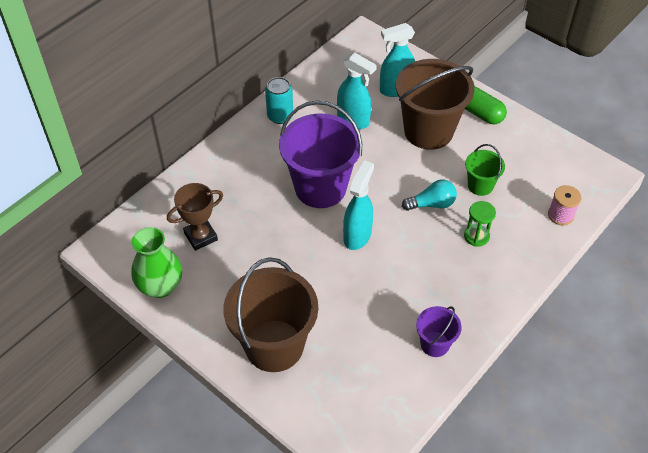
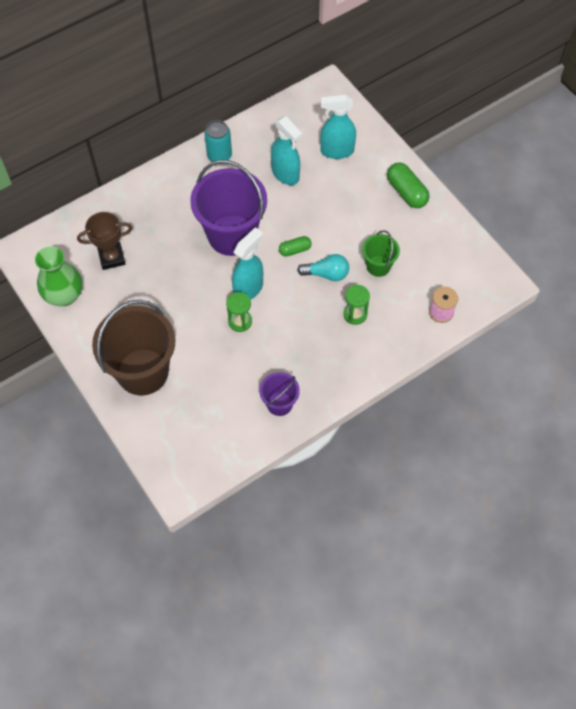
camera: 15 degrees right, 10 degrees up
brown bucket [396,59,475,150] -> none
none -> green hourglass [226,292,252,332]
none -> green capsule [279,236,312,257]

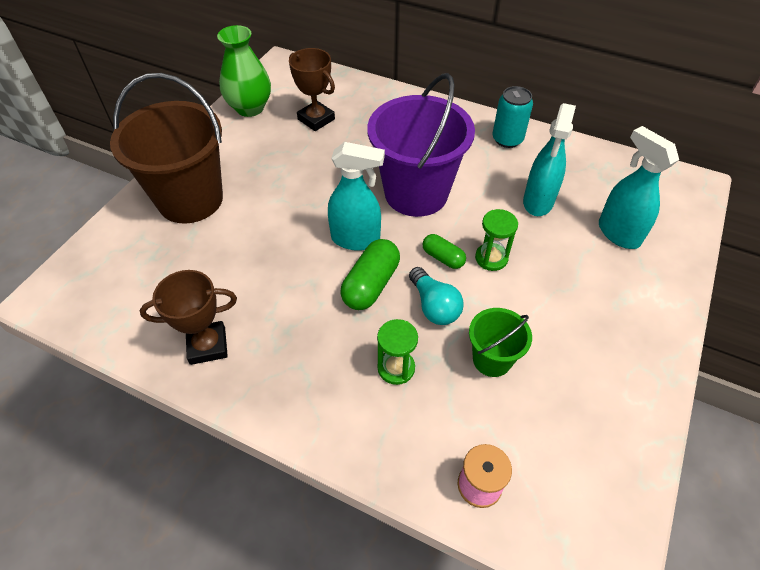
camera: 60 degrees right, 10 degrees down
green hourglass [226,292,252,332] -> green hourglass moved to [475,209,518,271]
purple bucket [259,372,300,416] -> brown trophy [140,270,237,365]
green capsule [387,163,430,208] -> green capsule moved to [340,239,400,310]

